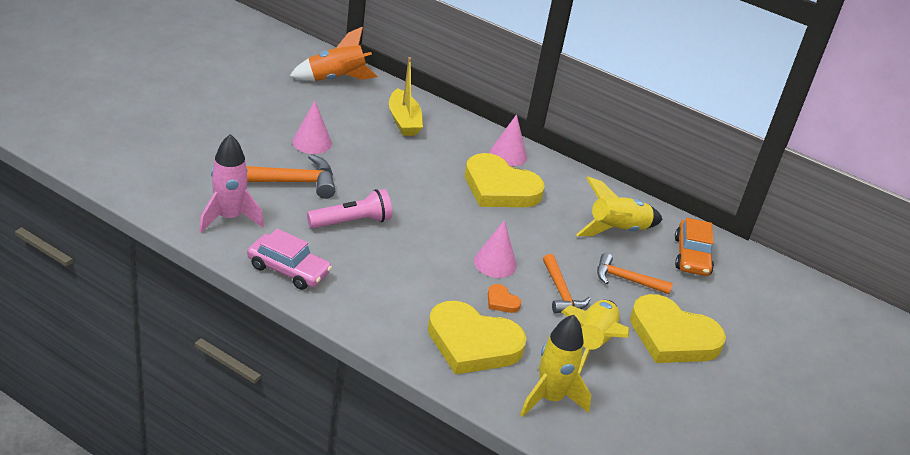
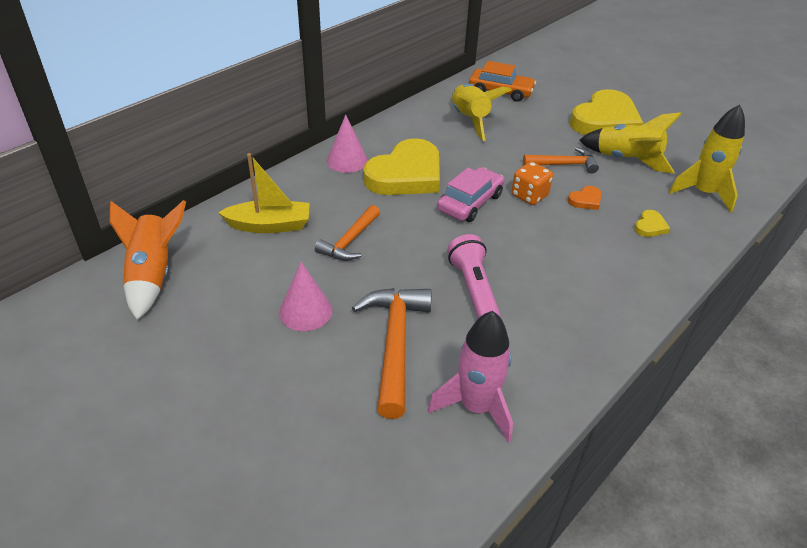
camera: 75 degrees left, 5 degrees up
pink car [247,229,332,290] -> pink car moved to [437,167,505,222]
yellow heart [428,301,527,374] -> yellow heart [634,210,670,237], size x0.40
pink cone [474,220,517,278] -> orange dice [511,162,553,205]
orange hammer [597,253,673,294] -> orange hammer moved to [315,205,380,261]

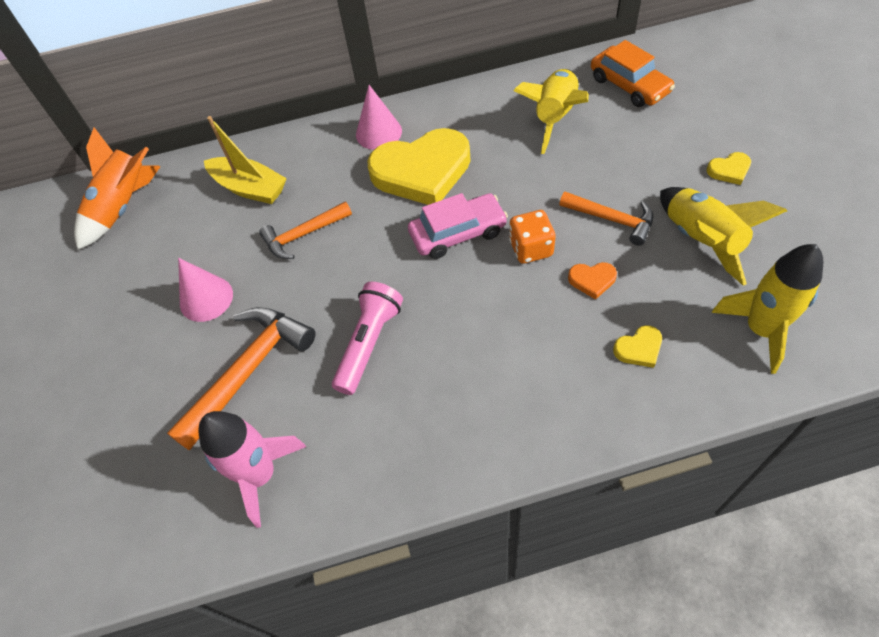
camera: 40 degrees right, 15 degrees up
yellow heart [570,89,643,135] -> yellow heart [707,152,751,185], size x0.40

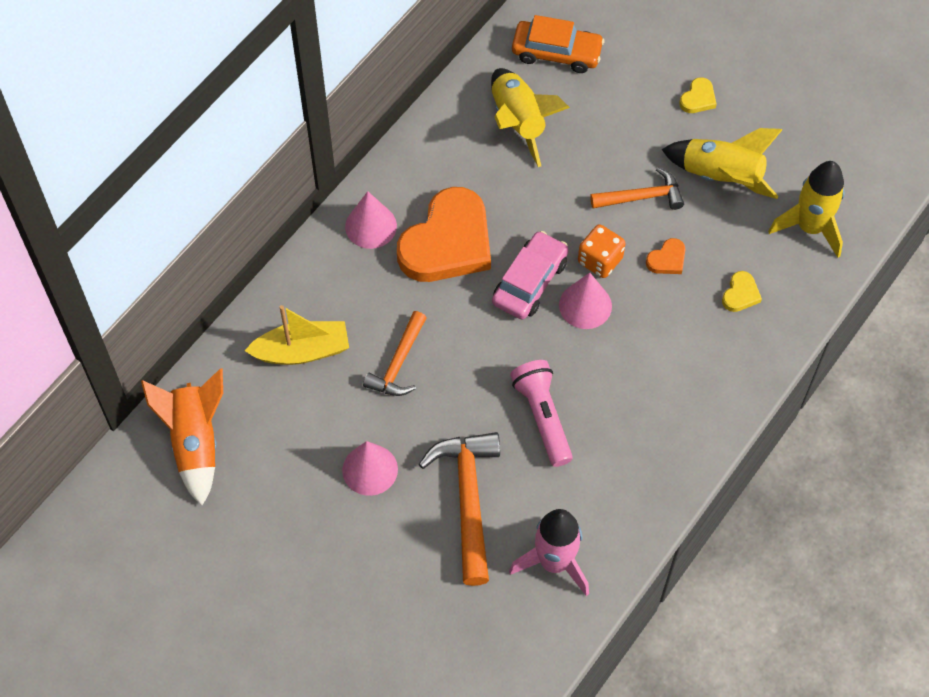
camera: 45 degrees left, 5 degrees up
yellow heart [367,128,471,205] -> orange heart [397,187,491,282]
none -> pink cone [559,273,612,329]

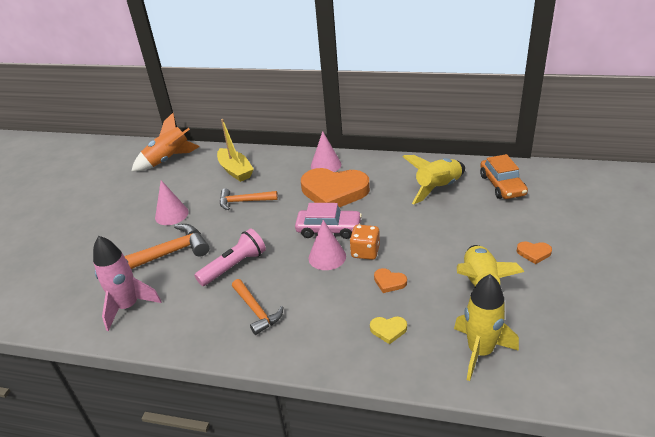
camera: 70 degrees right, 25 degrees down
orange hammer [590,167,684,210] -> orange hammer moved to [232,279,283,335]
yellow heart [679,77,717,113] -> orange heart [517,241,552,264]

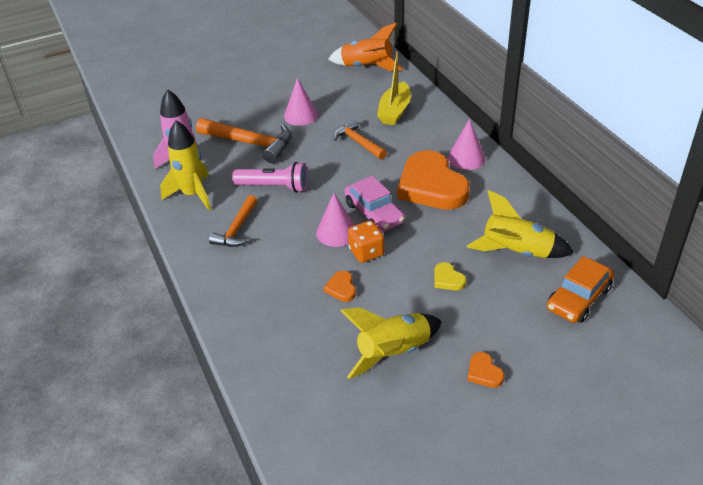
camera: 50 degrees right, 5 degrees up
yellow heart [370,317,407,344] -> yellow heart moved to [434,262,466,290]
yellow rocket [454,274,519,381] -> yellow rocket moved to [160,120,211,210]

